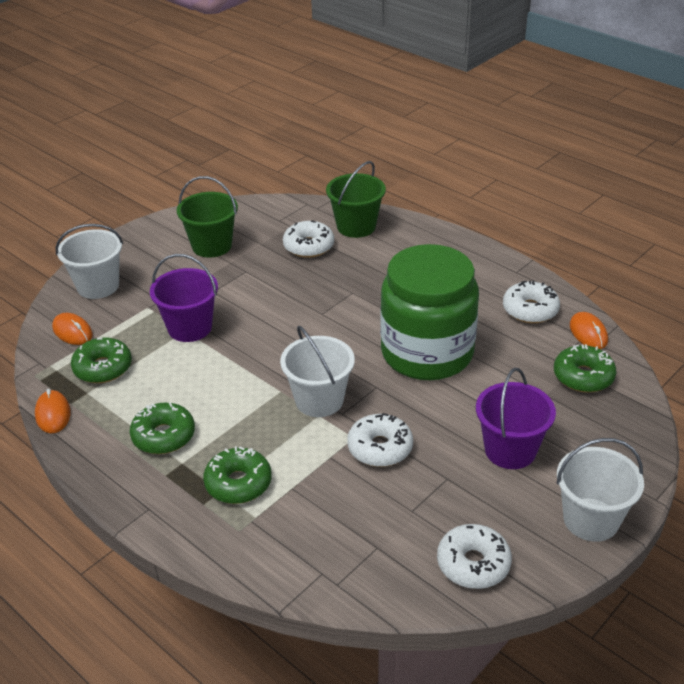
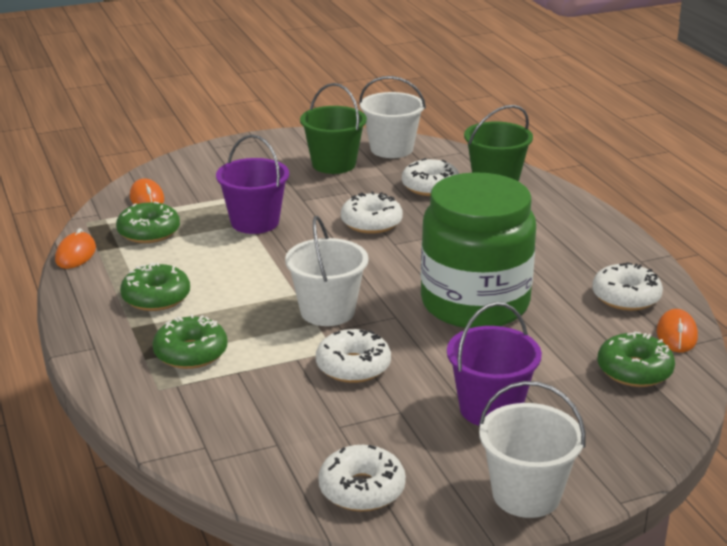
camera: 25 degrees right, 10 degrees down
white bucket [55,224,123,299] -> white bucket moved to [359,76,426,158]
none -> white donut [341,191,403,234]

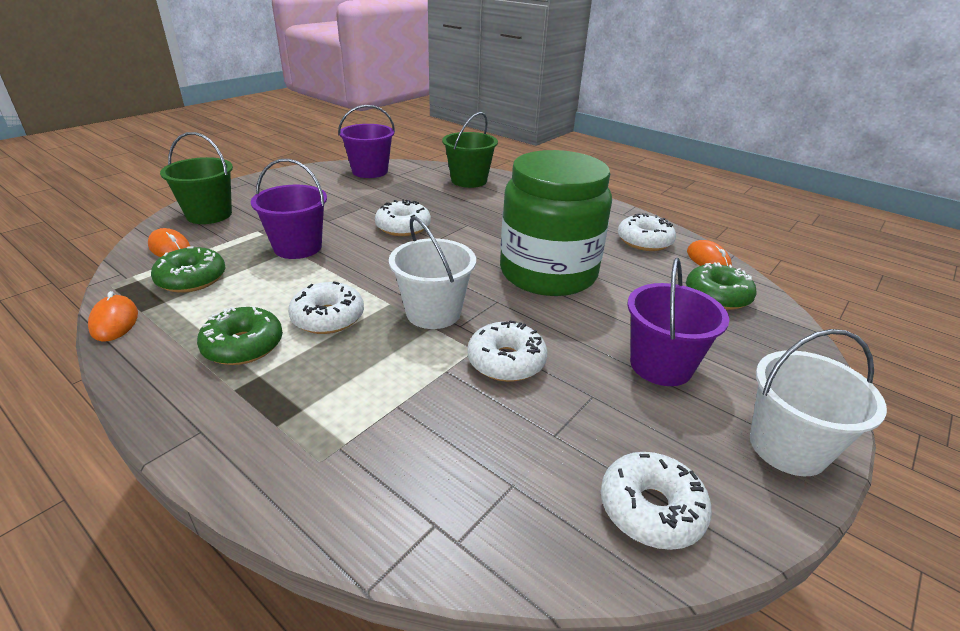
camera: 30 degrees left, 5 degrees up
green donut [152,314,228,369] -> none
green bucket [300,83,367,174] -> green bucket moved to [160,132,233,224]
white bucket [359,76,426,158] -> purple bucket [338,105,395,178]
white donut [402,158,459,196] -> white donut moved to [288,281,364,334]

